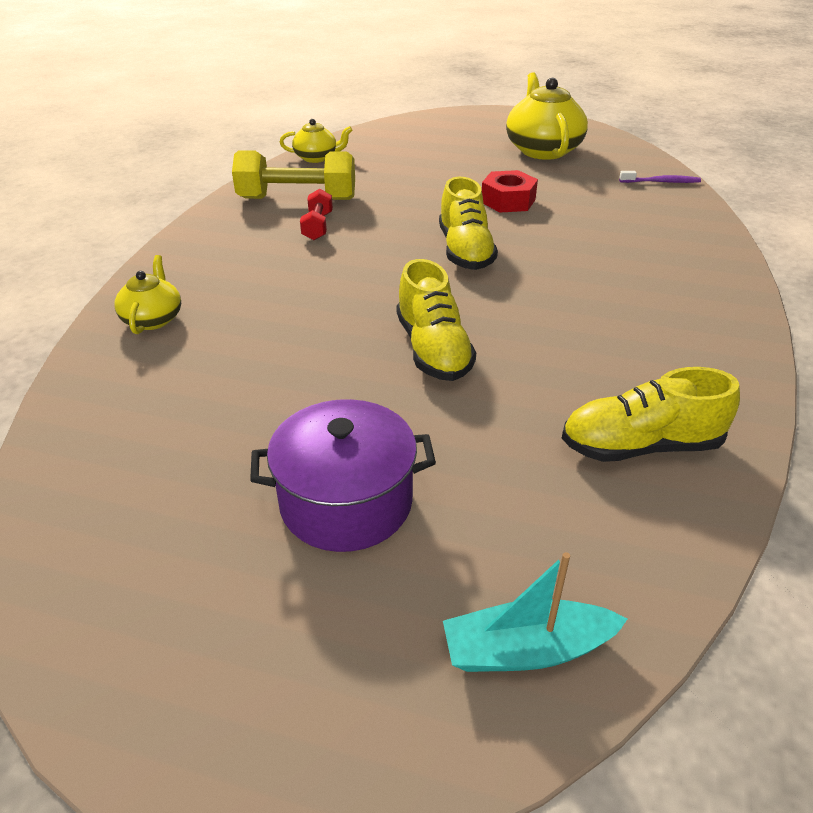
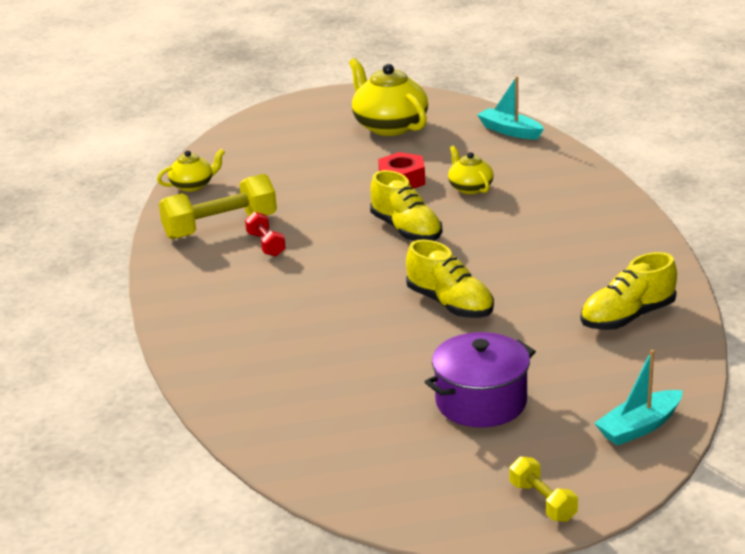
camera: 25 degrees left, 10 degrees down
yellow teapot [114,255,181,334] -> yellow teapot moved to [448,145,494,194]
purple toothbrush [619,171,701,183] -> turquoise boat [477,76,544,140]
none -> yellow dumbbell [510,456,578,522]

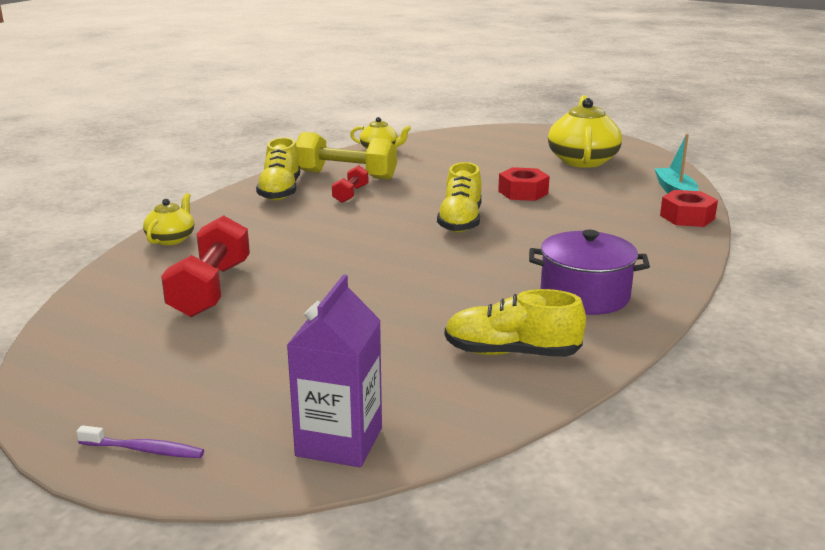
camera: 40 degrees right, 5 degrees down
yellow shoe [406,239,494,318] -> yellow shoe moved to [256,137,300,201]
purple pot [425,332,536,427] -> purple pot moved to [529,230,650,315]
yellow teapot [448,145,494,194] -> yellow teapot moved to [143,193,194,245]
yellow dumbbell [510,456,578,522] -> purple toothbrush [76,425,204,458]
turquoise boat [594,350,683,446] -> purple carton [286,274,382,467]
none -> red dumbbell [161,215,250,317]
none -> red nut [660,190,718,227]

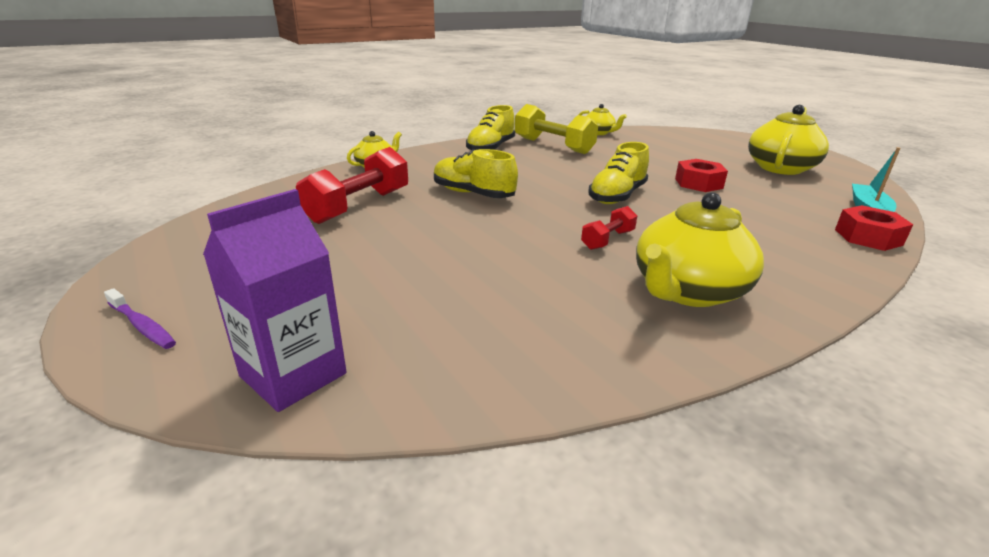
camera: 25 degrees right, 5 degrees up
red dumbbell [332,165,368,203] -> red dumbbell moved to [581,206,637,250]
yellow shoe [445,289,586,357] -> yellow shoe moved to [434,149,518,198]
purple pot [529,230,650,315] -> yellow teapot [636,192,764,307]

